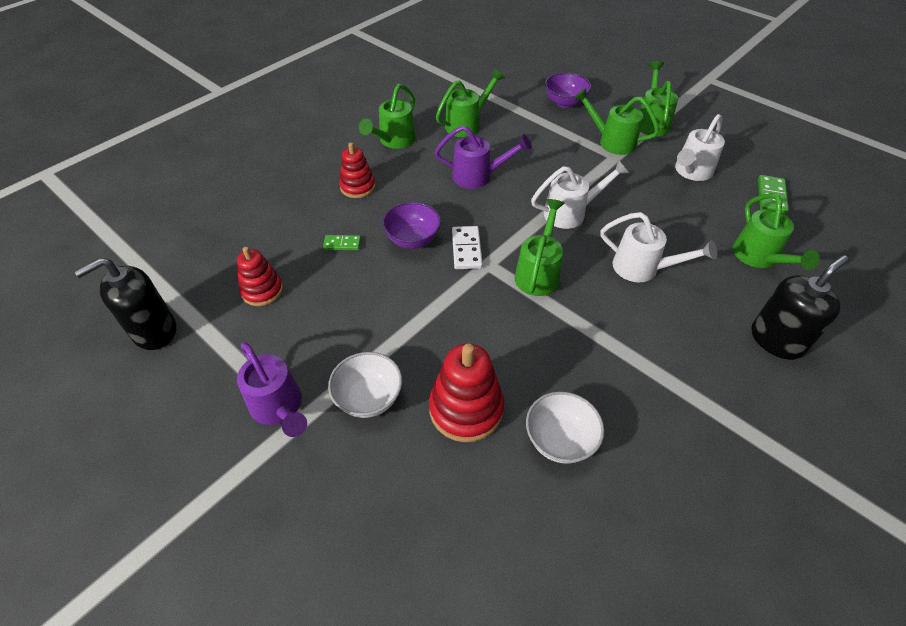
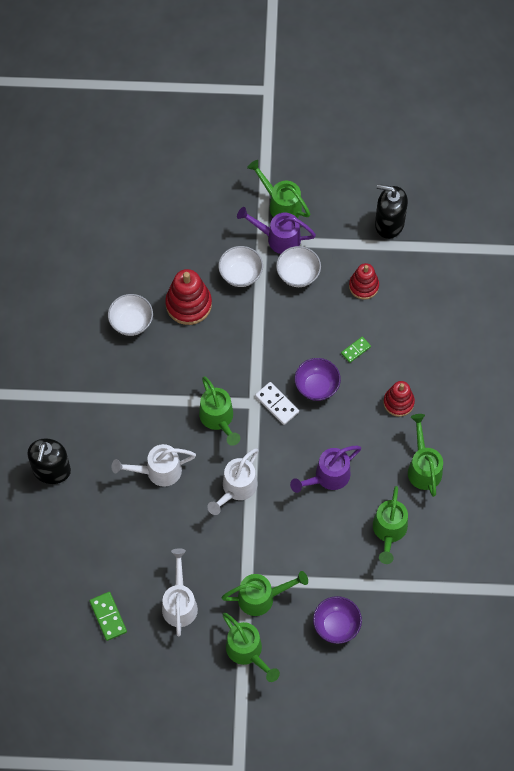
camera: 140 degrees right, 15 degrees up
black soap dispenser [74,258,176,350] -> black soap dispenser turned 90 degrees counterclockwise [375,184,408,239]
green watering can [733,193,820,270] -> green watering can moved to [247,160,310,218]
none -> white bowl [276,246,321,287]

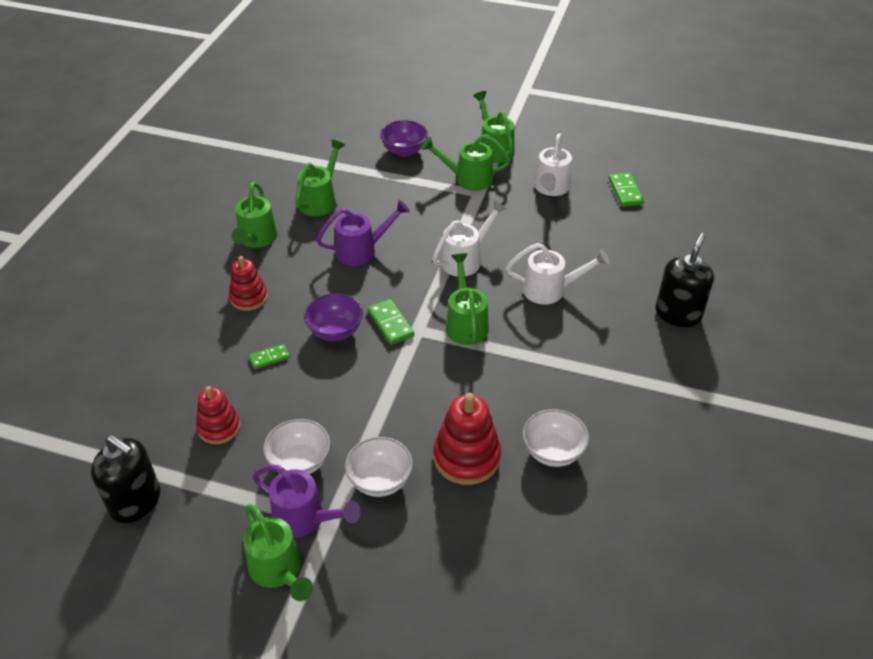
camera: 165 degrees left, 20 degrees down
white domino [255,382,299,425] -> green domino [368,299,414,345]

